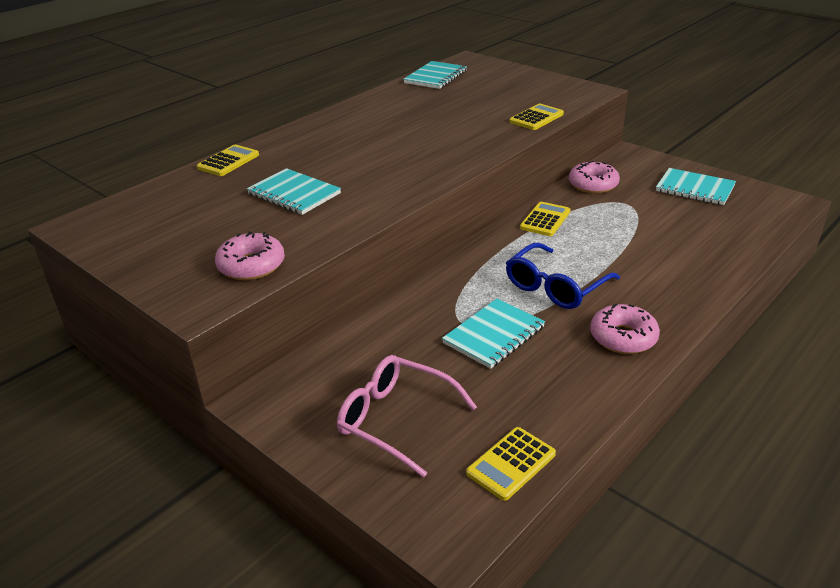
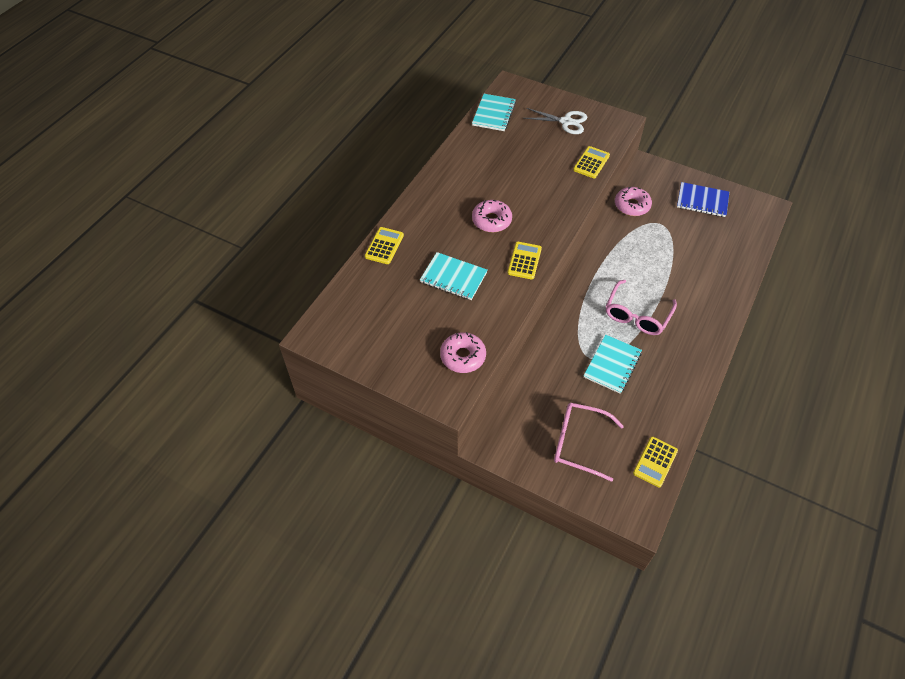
camera: 15 degrees left, 20 degrees up
blue glasses [506,243,620,309] -> pink glasses [606,280,677,335]
yellow calculator [520,202,570,236] -> yellow calculator moved to [507,242,542,279]
pink donut [590,304,660,354] -> pink donut moved to [472,200,512,232]
turquoise notebook [656,168,736,205] -> blue notebook [677,182,729,217]
none -> white scissors [523,108,587,134]

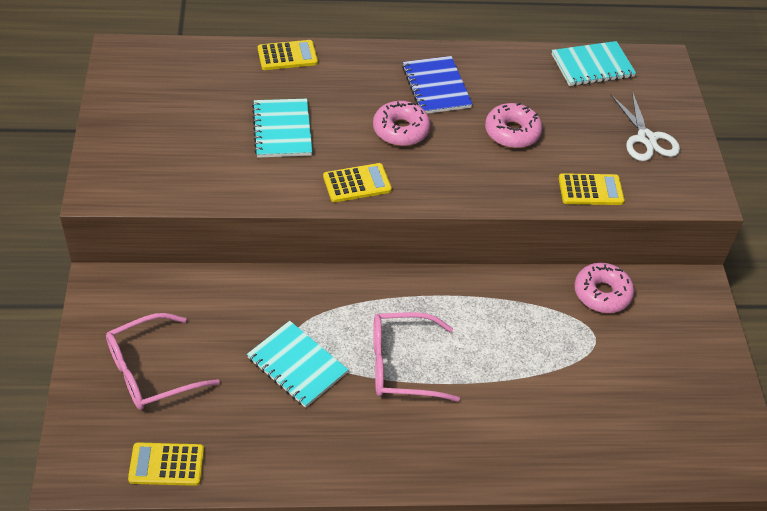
camera: 55 degrees right, 5 degrees down
pink donut [440,332,486,373] -> pink donut moved to [485,103,542,148]
pink glasses [554,403,624,482] -> pink glasses turned 105 degrees counterclockwise [106,313,220,410]
turquoise notebook [584,335,642,394] -> turquoise notebook turned 45 degrees clockwise [247,321,348,408]
blue notebook [677,182,729,217] -> blue notebook moved to [402,56,473,114]

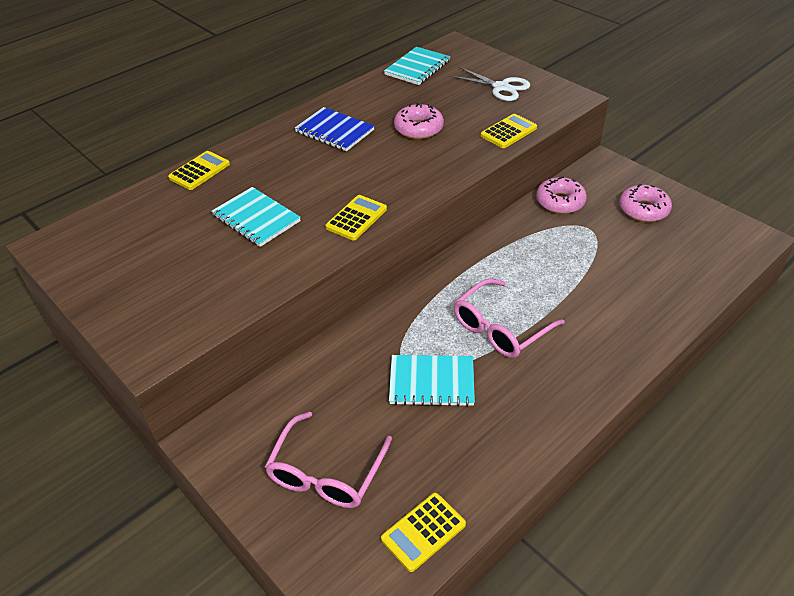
camera: 35 degrees left, 5 degrees down
pink donut [373,101,431,146] -> pink donut moved to [619,184,672,222]

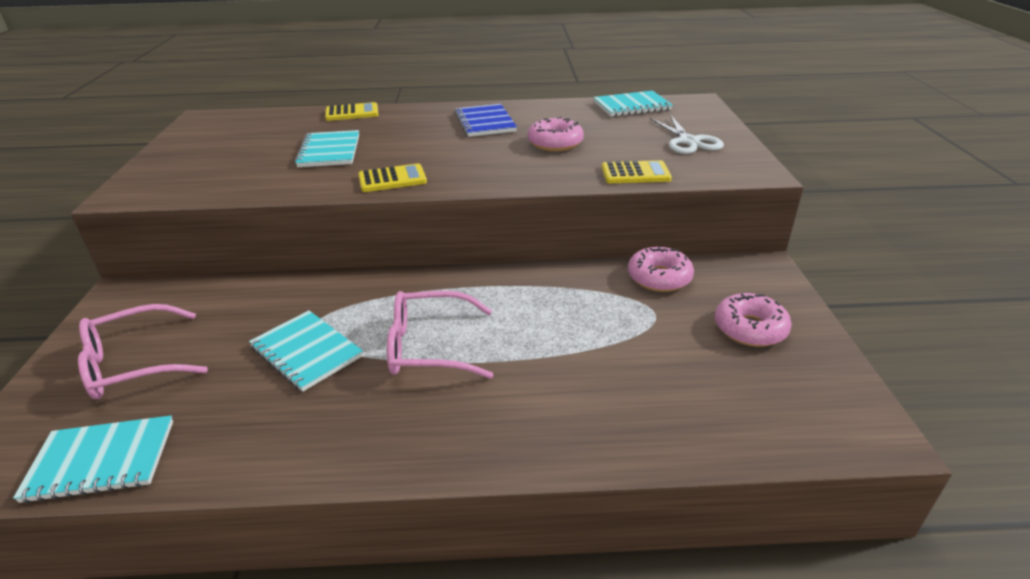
camera: 40 degrees right, 10 degrees down
yellow calculator [381,493,466,572] -> turquoise notebook [13,415,173,503]

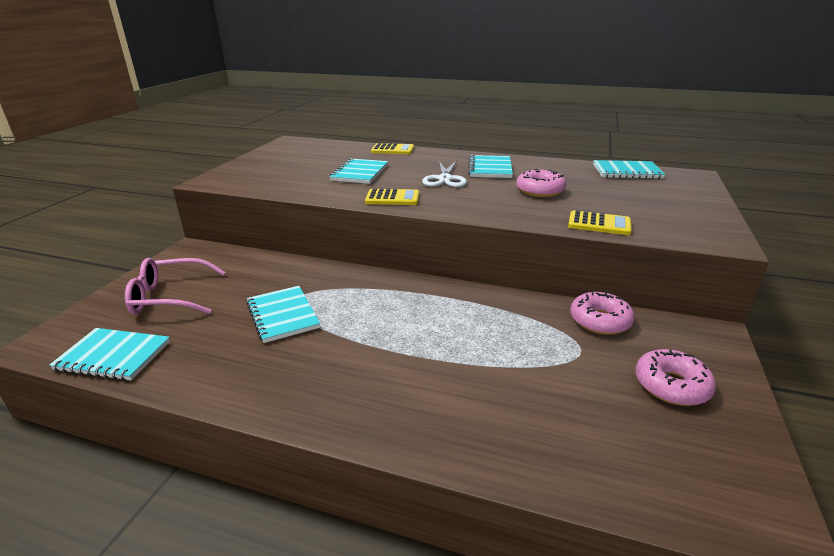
camera: 20 degrees right, 5 degrees down
pink glasses [387,291,493,379] -> none
blue notebook [455,104,517,137] -> turquoise notebook [468,155,513,178]
white scissors [650,115,724,154] -> white scissors moved to [422,160,467,187]

